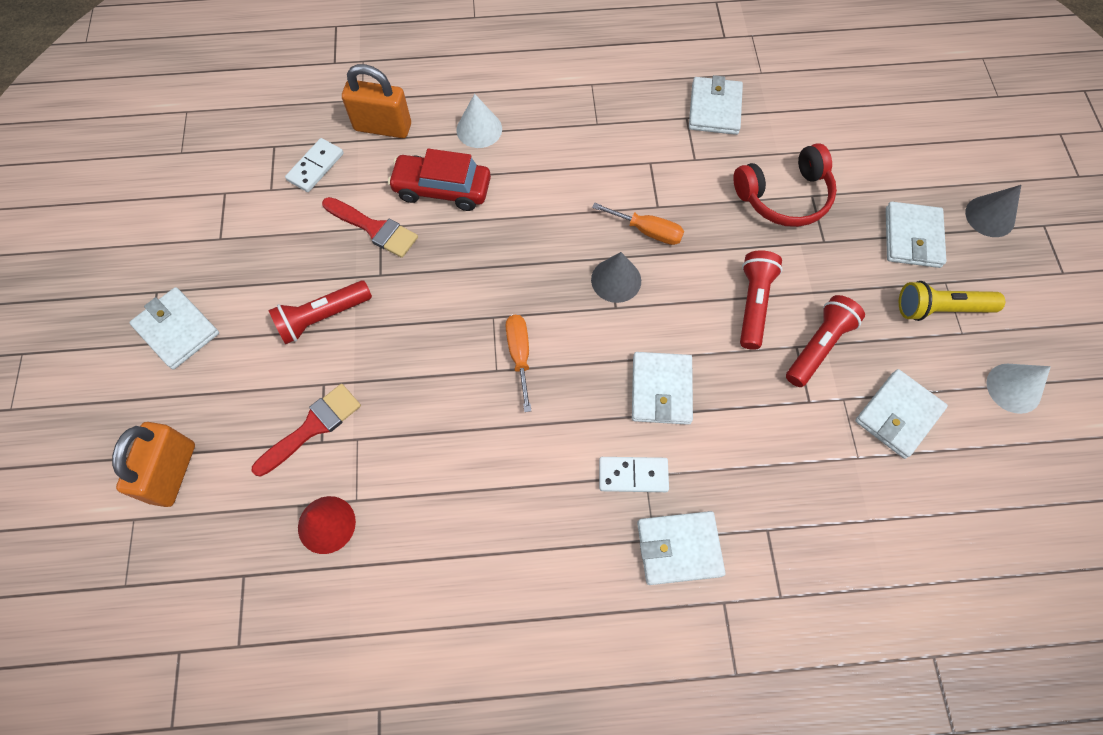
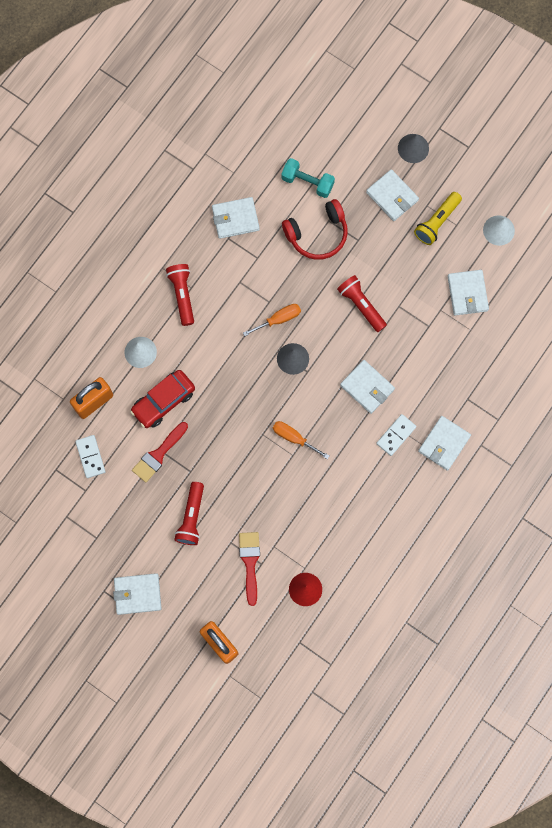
camera: 50 degrees left, 10 degrees up
red brush [322,197,418,258] -> red brush turned 150 degrees clockwise [132,422,188,482]
white wallet [689,75,743,135] -> white wallet turned 60 degrees counterclockwise [212,197,260,239]
red headphones [733,143,837,227] -> red headphones turned 45 degrees clockwise [282,199,348,260]
red flashlight [786,295,865,387] -> red flashlight moved to [166,264,194,326]
none -> turquoise dumbbell [281,158,335,198]

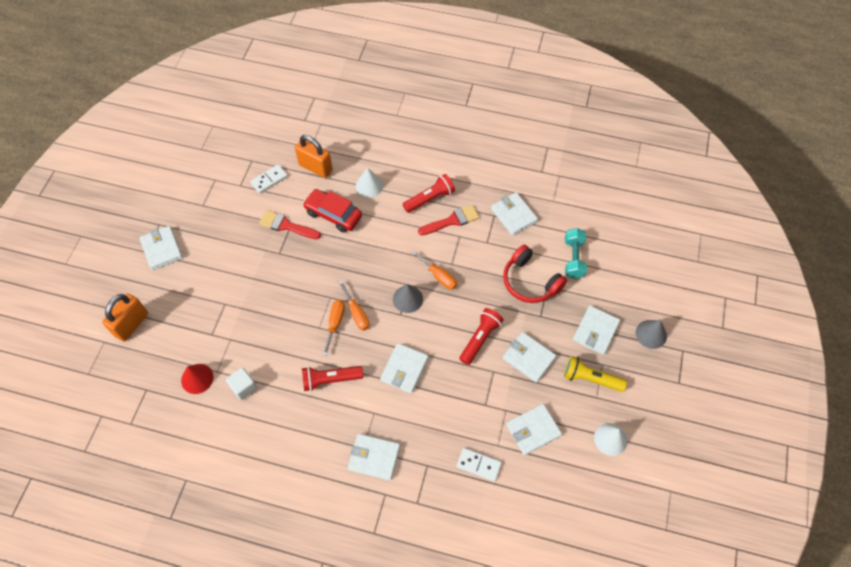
camera: 70 degrees right, 15 degrees down
red flashlight [174,482,204,545] -> red flashlight moved to [302,366,363,391]
red brush [239,532,260,606] -> red brush moved to [418,205,479,235]
white domino [376,414,416,456] -> white domino moved to [456,448,502,482]
none -> white cube [226,368,257,400]
none -> orange screwdriver [339,280,370,331]
none -> white wallet [503,332,556,383]

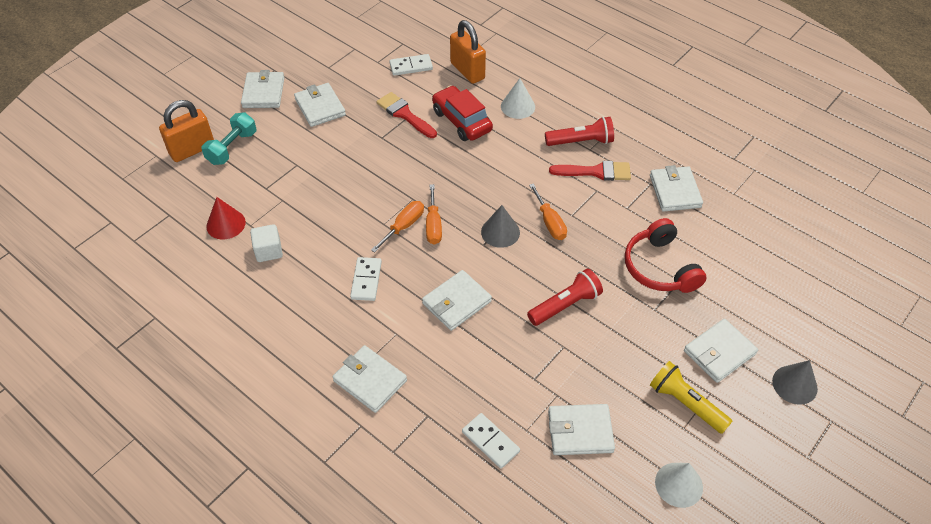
camera: 25 degrees right, 10 degrees down
red flashlight [302,366,363,391] -> white domino [350,257,382,301]
white wallet [503,332,556,383] -> white wallet moved to [294,83,346,127]
turquoise dumbbell [565,228,587,279] -> turquoise dumbbell moved to [202,112,256,165]

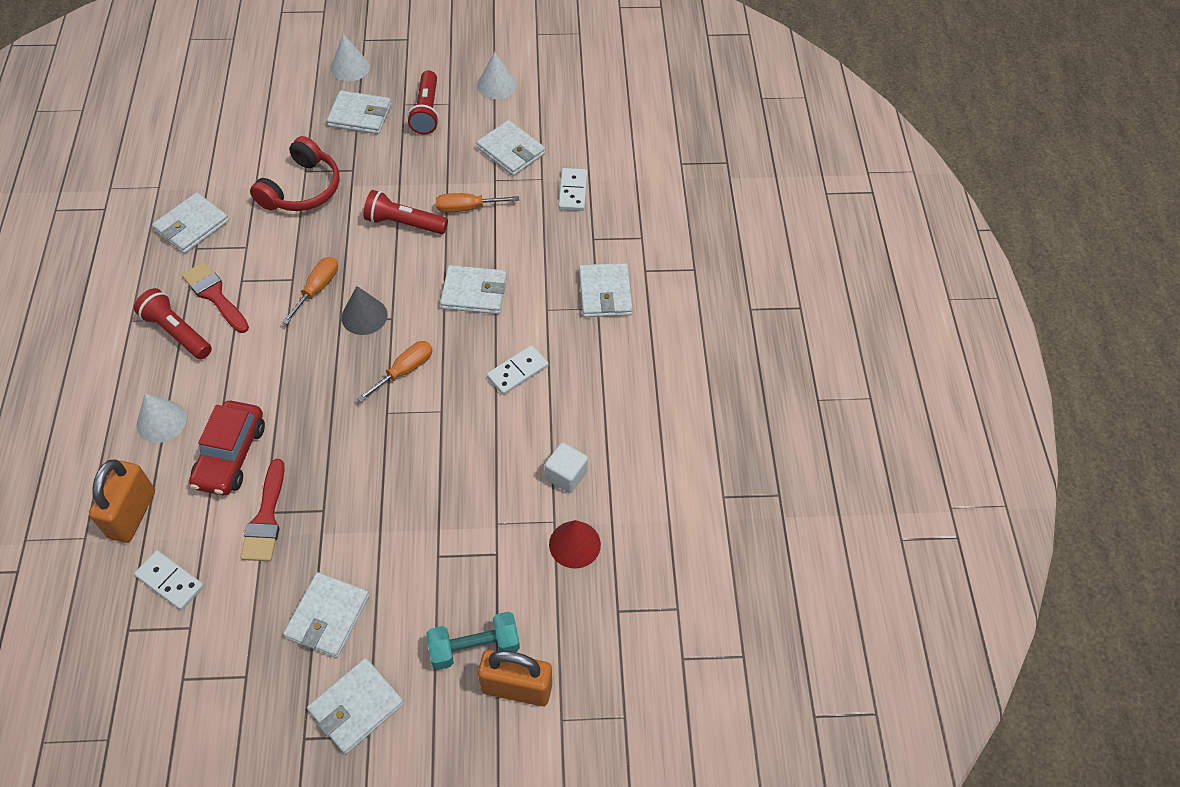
camera: 135 degrees left, 5 degrees up
orange screwdriver [371,201,424,253] -> orange screwdriver moved to [436,193,519,213]
yellow flashlight [650,361,733,434] -> red flashlight [407,70,439,134]
grey cone [772,360,818,405] -> white cone [330,34,370,81]

